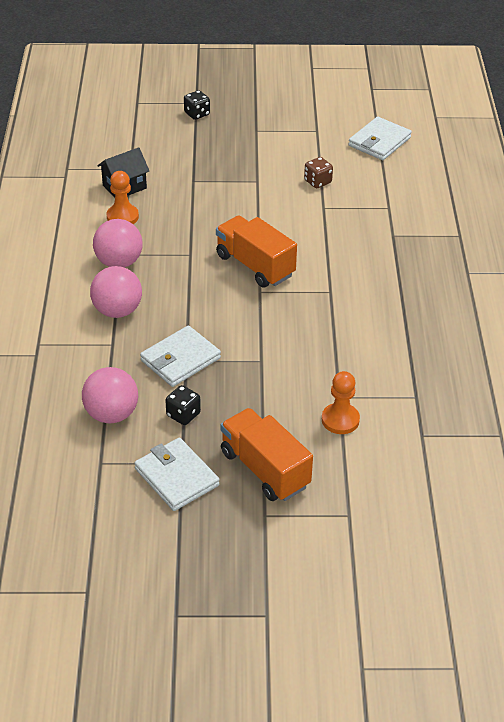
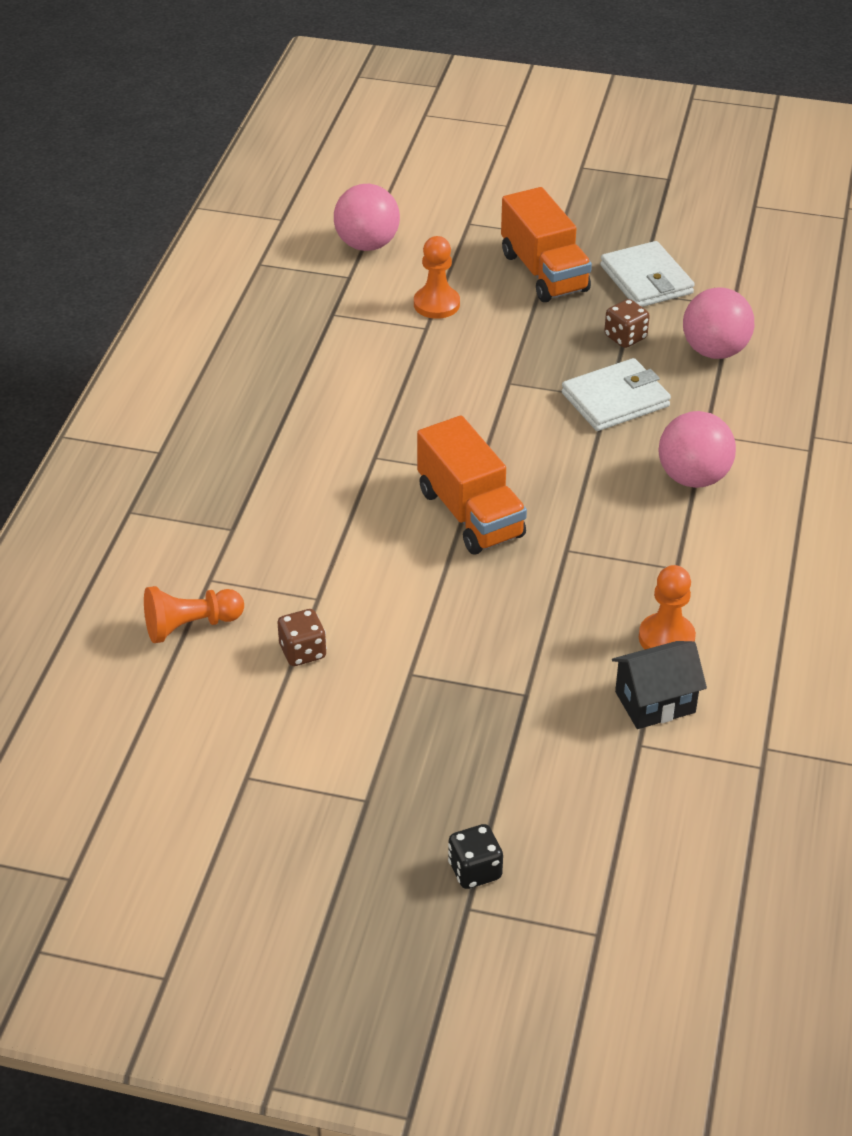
camera: 165 degrees left, 0 degrees up
pink ball [93,219,143,268] -> pink ball moved to [334,184,400,251]
black dice [165,385,201,425] -> brown dice [604,299,650,348]
white wallet [349,117,412,160] -> none
none -> orange pawn [144,586,244,643]

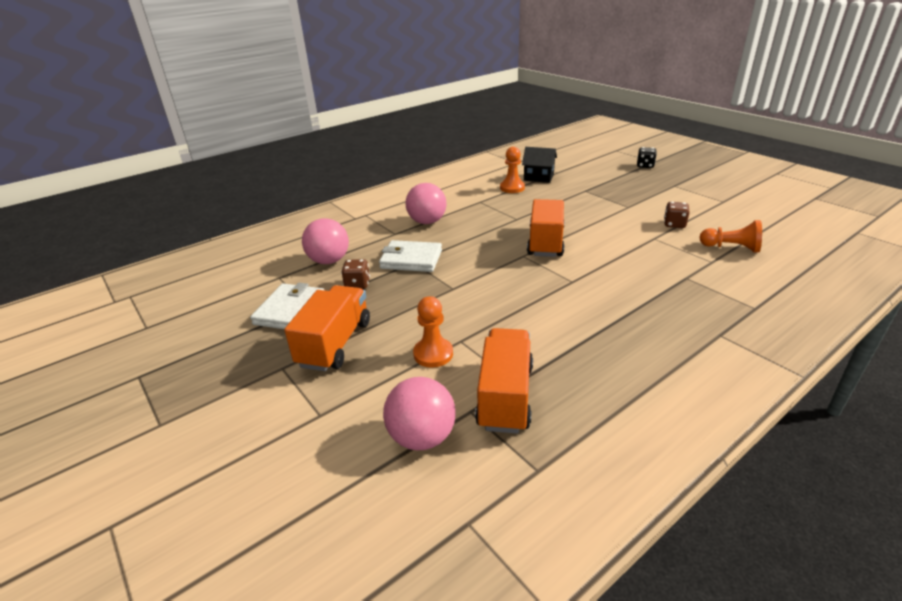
camera: 140 degrees left, 10 degrees down
none -> orange truck [475,328,533,434]

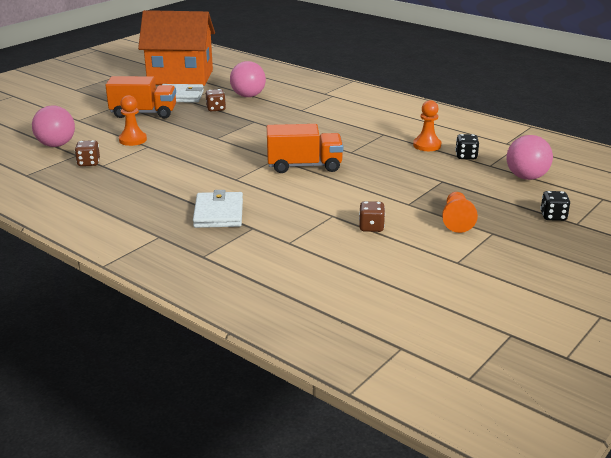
camera: 75 degrees right, 5 degrees down
white wallet [379,240,442,272] -> white wallet moved to [193,190,243,228]
pink ball [405,183,446,224] -> pink ball moved to [507,135,553,180]
orange truck [475,328,533,434] -> brown dice [75,140,100,166]
black house [522,147,557,183] -> black dice [455,134,479,159]
orange pawn [699,220,762,252] -> orange pawn moved to [442,192,478,233]
none -> orange house [138,10,215,86]

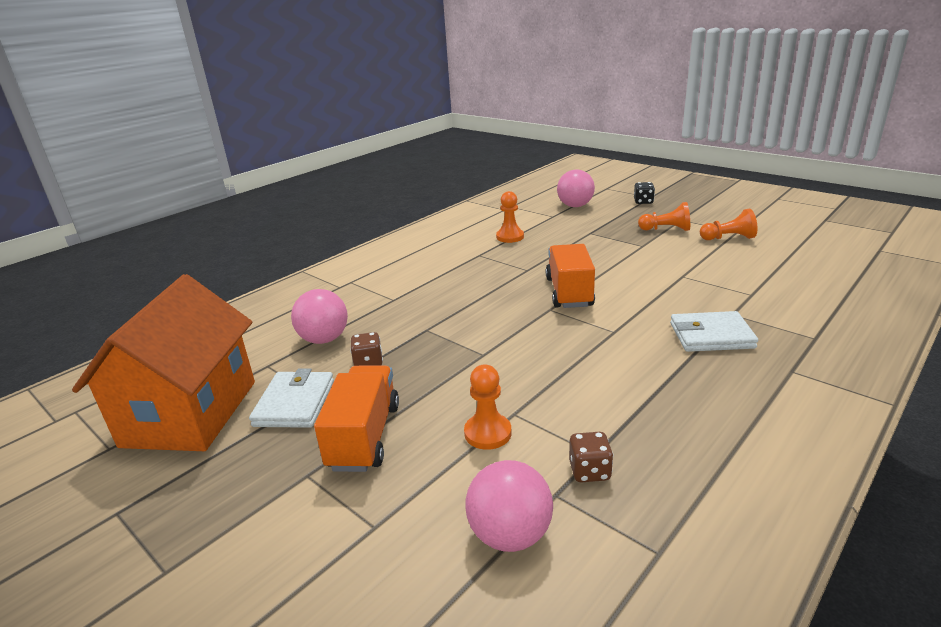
camera: 85 degrees left, 0 degrees up
brown dice [359,201,385,232] -> none
black dice [455,134,479,159] -> none
none -> orange pawn [700,208,757,240]

